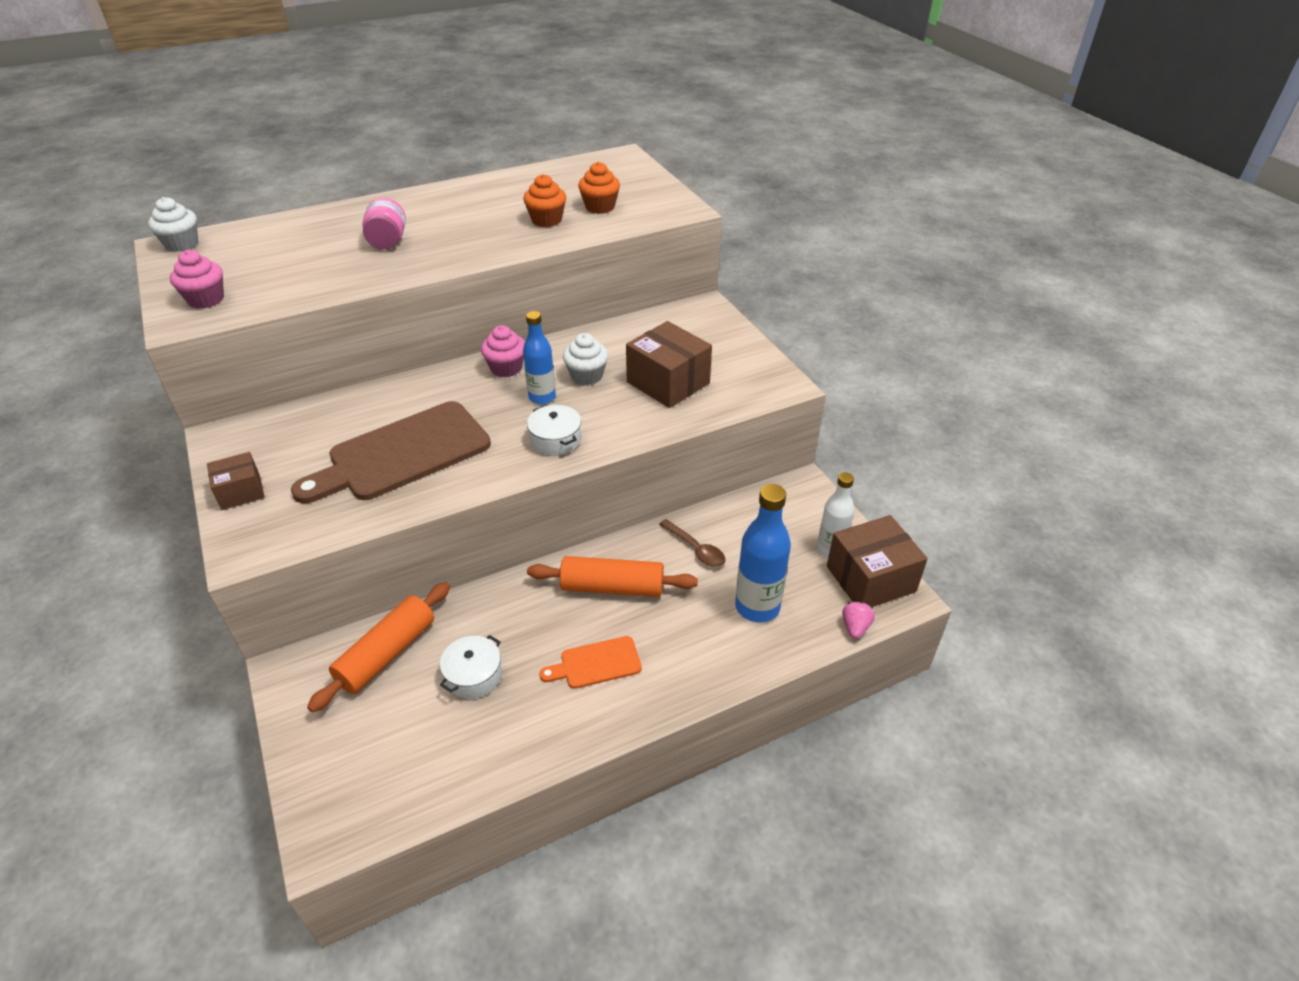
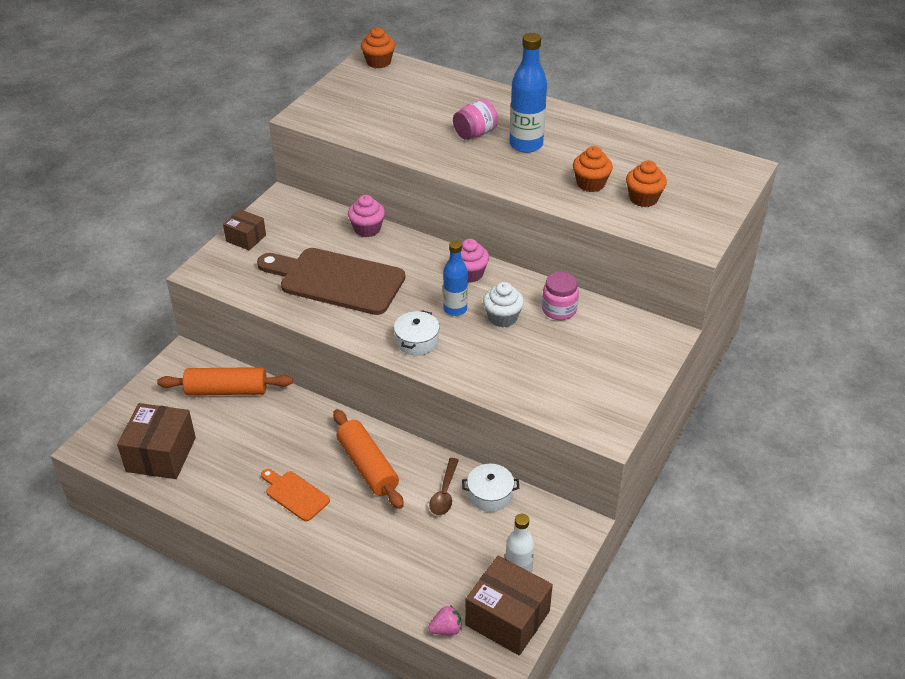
camera: 55 degrees right, 0 degrees up
white cupcake [148,197,198,252] -> orange cupcake [361,27,395,68]
pink cupcake [170,250,224,309] -> pink cupcake moved to [348,195,385,237]
white pot [440,635,502,699] -> white pot moved to [462,464,519,512]
brown box [626,321,712,408] -> brown box moved to [117,403,196,479]
blue bottle [735,484,791,622] -> blue bottle moved to [509,33,547,153]
none -> pink jar [542,272,579,320]

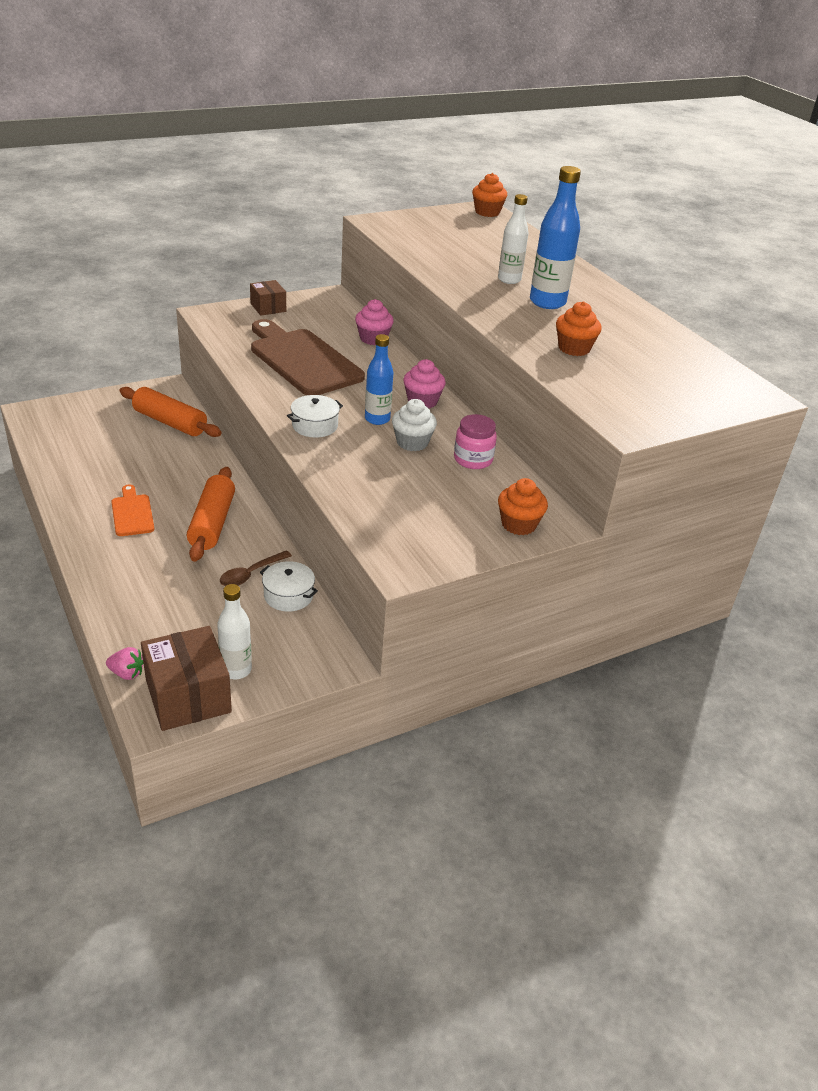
camera: 30 degrees right, 5 degrees down
brown box [117,403,196,479] -> none
pink jar [453,99,498,140] -> white bottle [498,194,529,284]
orange cupcake [626,161,667,207] -> orange cupcake moved to [498,478,548,535]

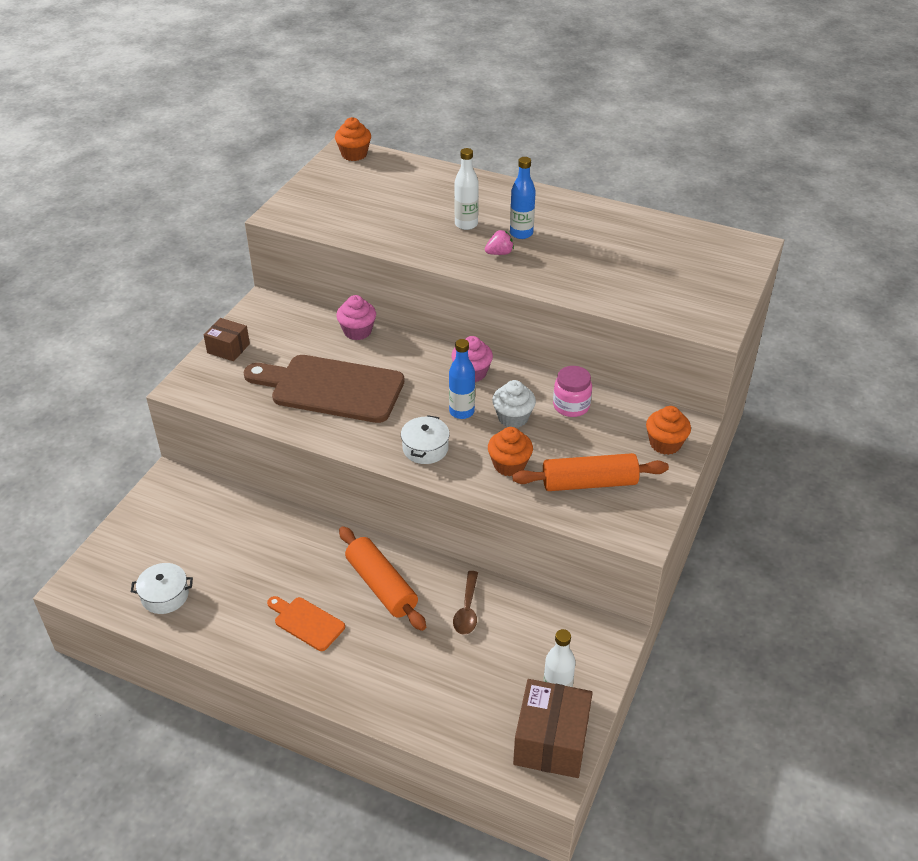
camera: 35 degrees left, 5 degrees up
pink strawberry [106,647,144,680] -> pink strawberry moved to [485,230,514,255]
orange rolling pin [119,387,222,437] -> orange rolling pin moved to [512,453,669,491]
brown box [141,626,232,731] -> brown box turned 75 degrees clockwise [513,679,593,778]
white pot [260,561,318,612] -> white pot moved to [131,563,193,614]
blue bottle [530,166,581,309] -> blue bottle [510,157,536,239], size x0.66
orange cupcake [556,301,602,356] -> orange cupcake moved to [488,427,533,476]

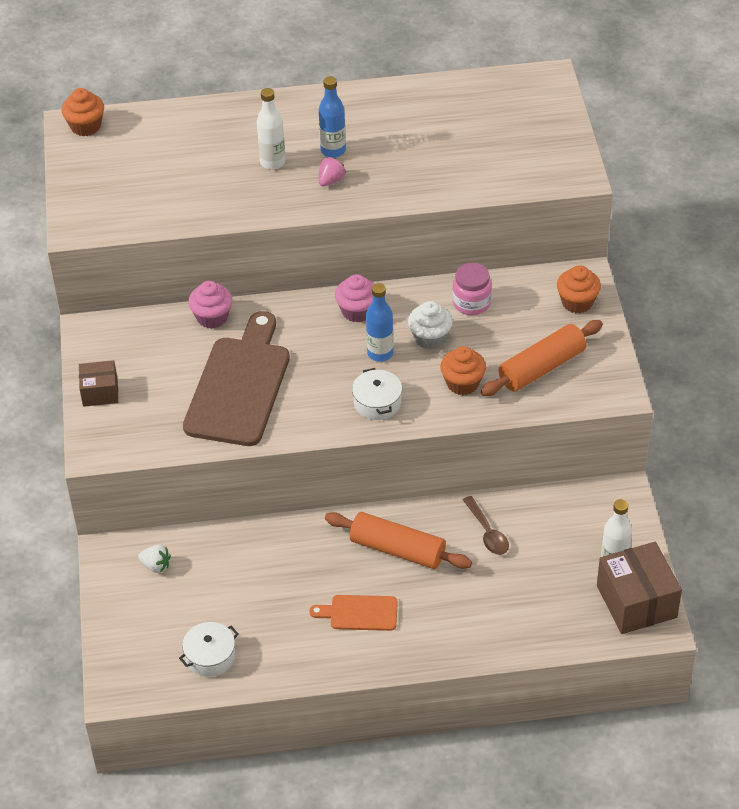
camera: 30 degrees left, 5 degrees up
brown cutting board [243,355,405,423] -> brown cutting board turned 120 degrees clockwise [183,311,290,446]
none -> white strawberry [138,545,171,573]

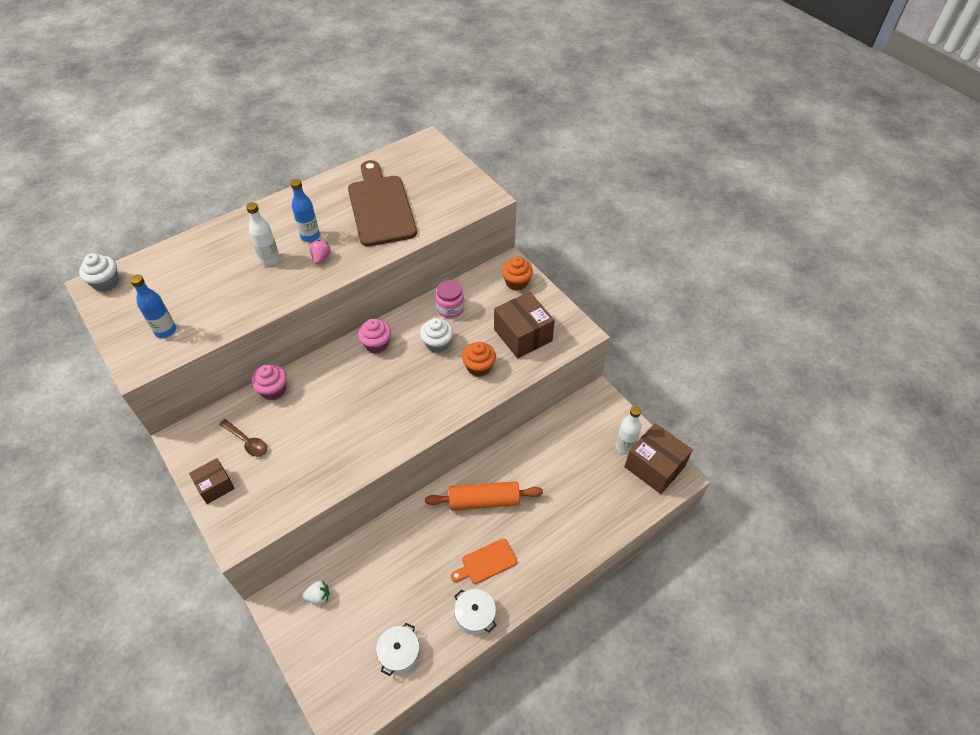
camera: 30 degrees left, 5 degrees up
orange cupcake [62,88,104,136] -> white cupcake [79,253,119,292]
brown cutting board [183,311,290,446] -> brown cutting board moved to [348,160,417,247]
white pot [352,368,402,420] -> white pot moved to [454,589,496,635]
blue bottle [366,283,394,362] -> blue bottle moved to [130,274,176,338]
brown spoon [463,496,509,555] -> brown spoon moved to [219,419,267,457]
orange rolling pin [481,320,603,396] -> brown box [494,292,555,358]

